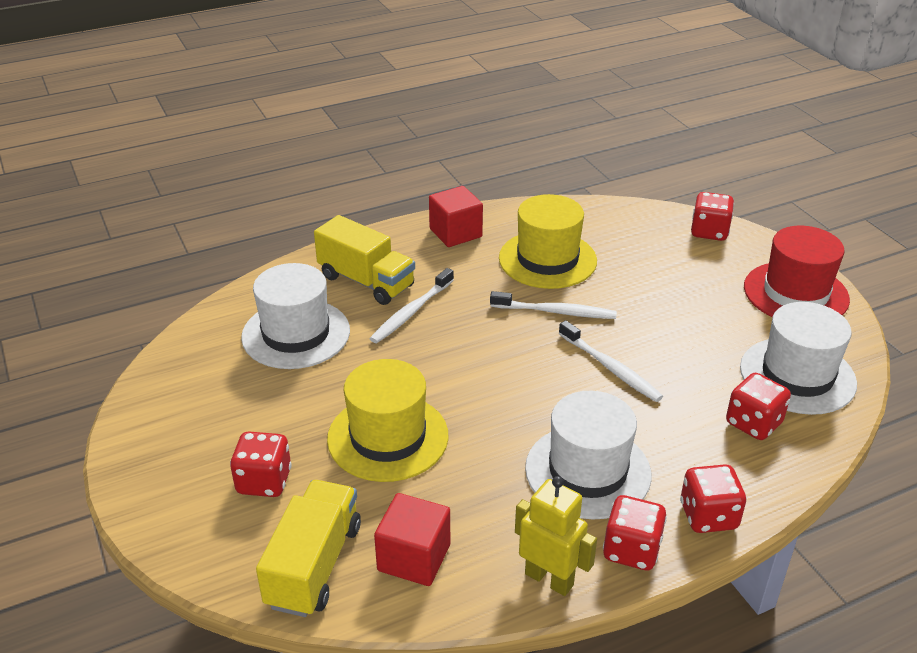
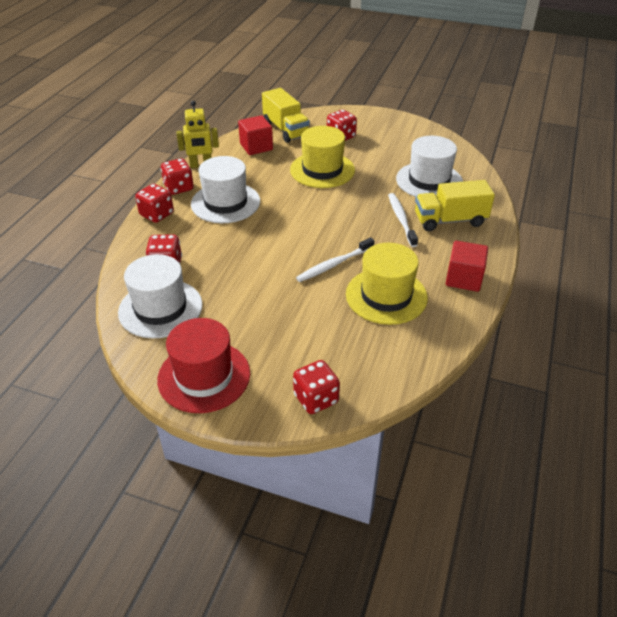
camera: 135 degrees right, 5 degrees up
white toothbrush [559,320,663,402] -> none

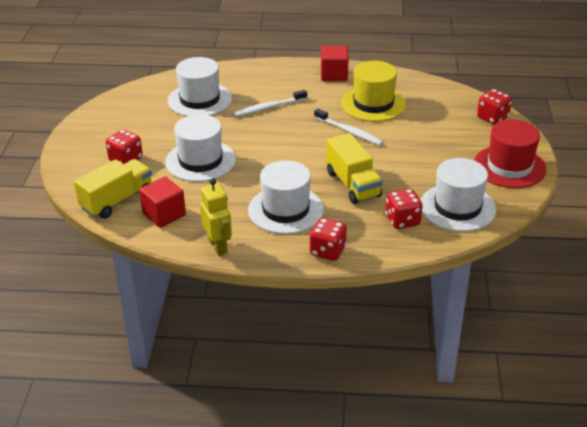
camera: 105 degrees left, 5 degrees down
red dice [161,158,194,195] -> none
yellow hat [290,126,355,188] -> white hat [165,114,236,182]
yellow truck [415,180,495,231] -> yellow truck moved to [326,133,383,204]

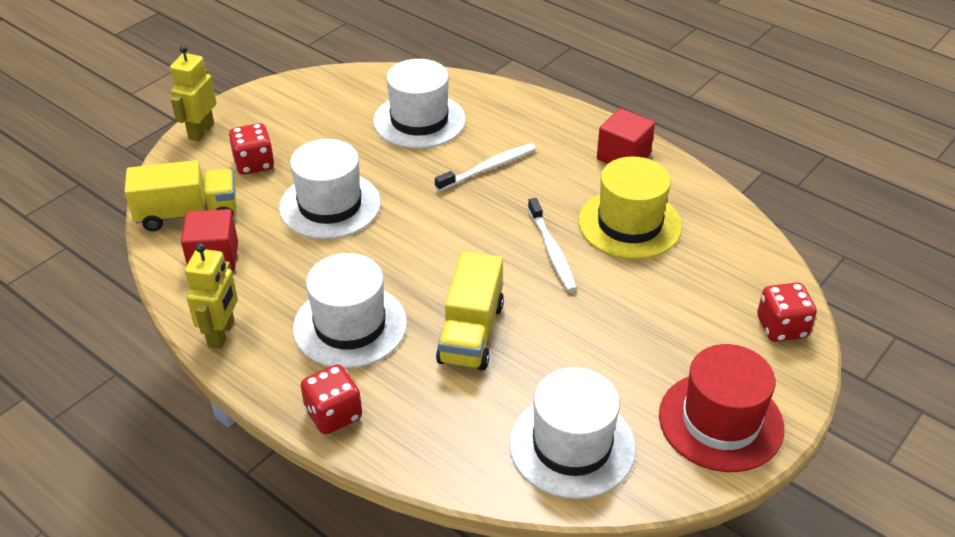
camera: 35 degrees right, 5 degrees up
white toothbrush [234,90,307,117] -> white toothbrush turned 135 degrees clockwise [435,143,536,191]
red dice [386,189,423,229] -> none
none -> yellow robot [170,45,217,142]

